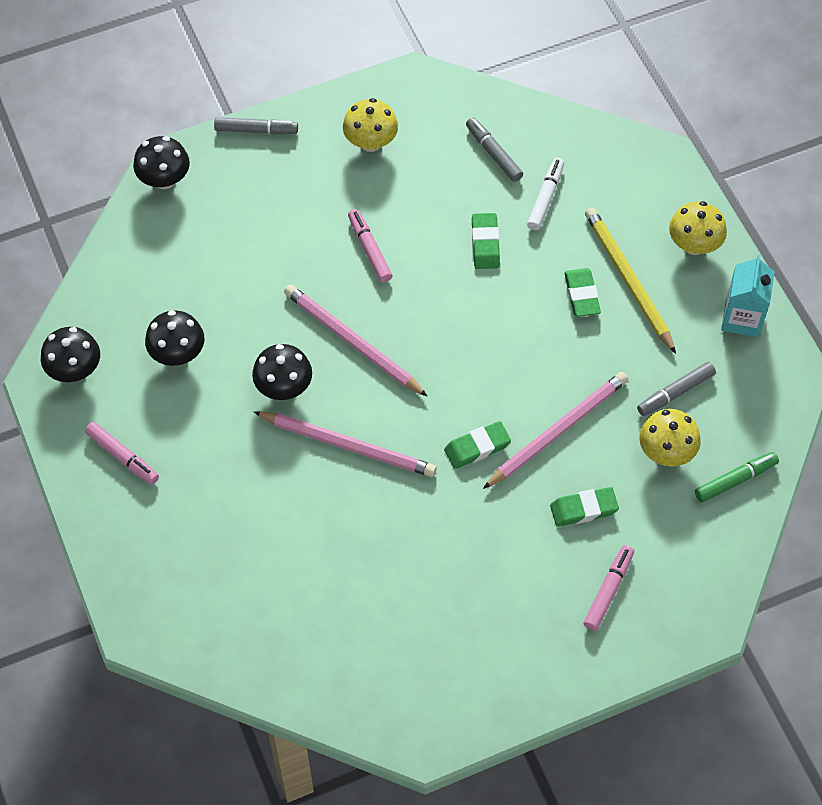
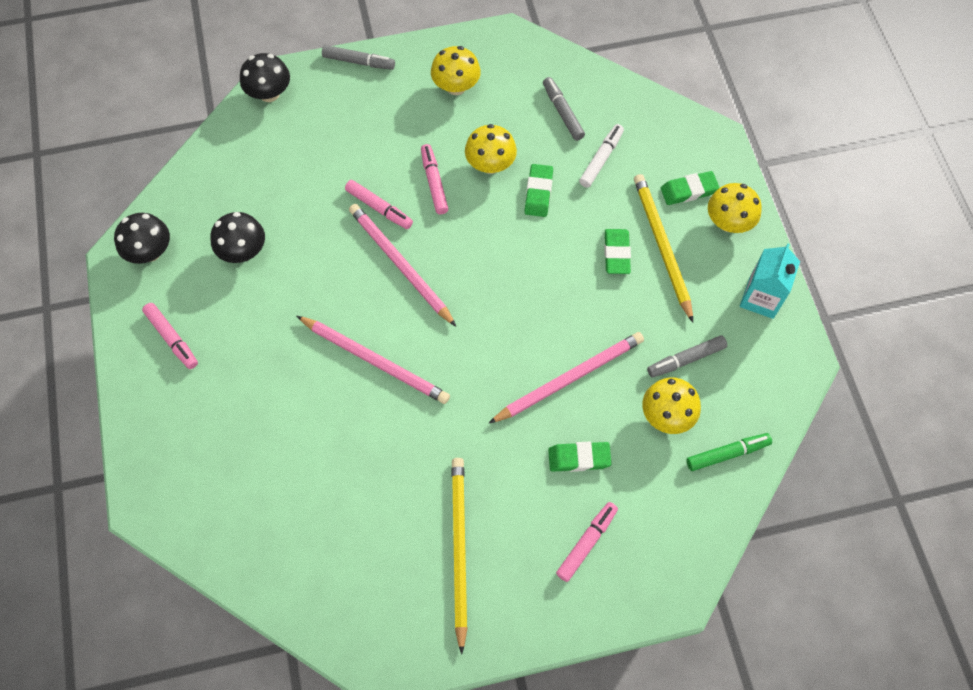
camera: 10 degrees right, 5 degrees up
black mushroom [252,344,312,400] -> none
green eraser [444,421,511,469] -> green eraser moved to [661,171,720,205]
none -> pink marker [345,180,413,229]
none -> yellow pencil [451,458,468,655]
none -> yellow mushroom [465,124,517,174]

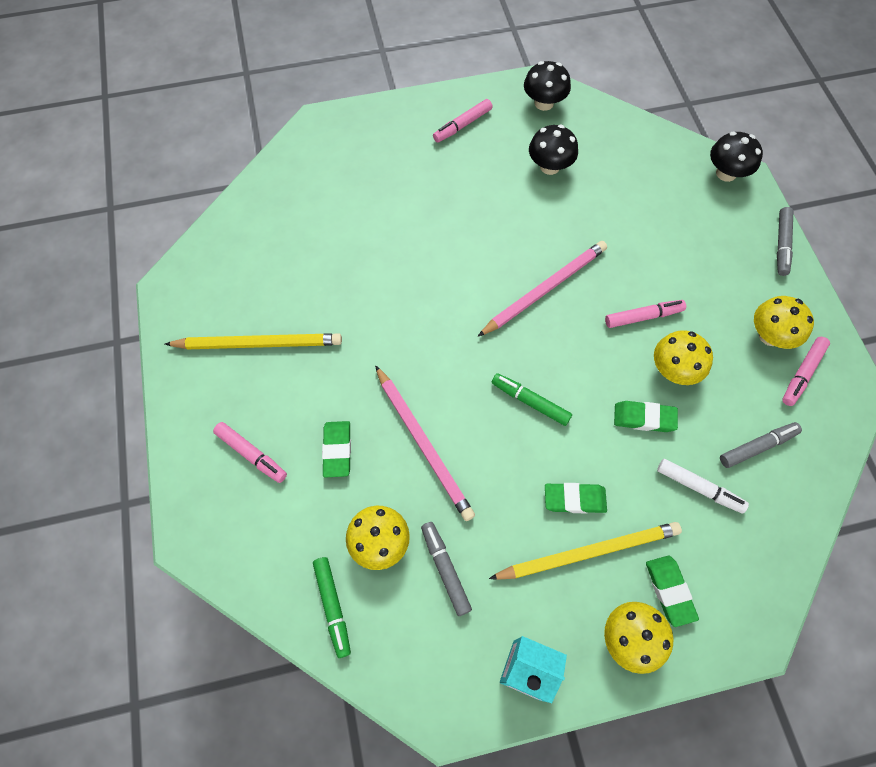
camera: 90 degrees right, 0 degrees up
pink pencil [297,316,450,404] -> none
pink marker [345,180,413,229] -> pink marker moved to [782,337,830,406]
none -> green marker [492,373,572,426]

